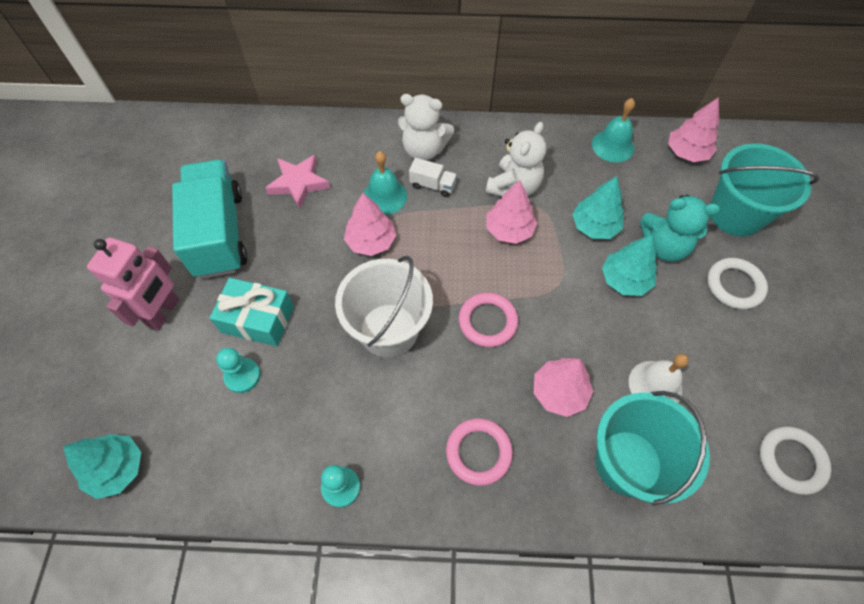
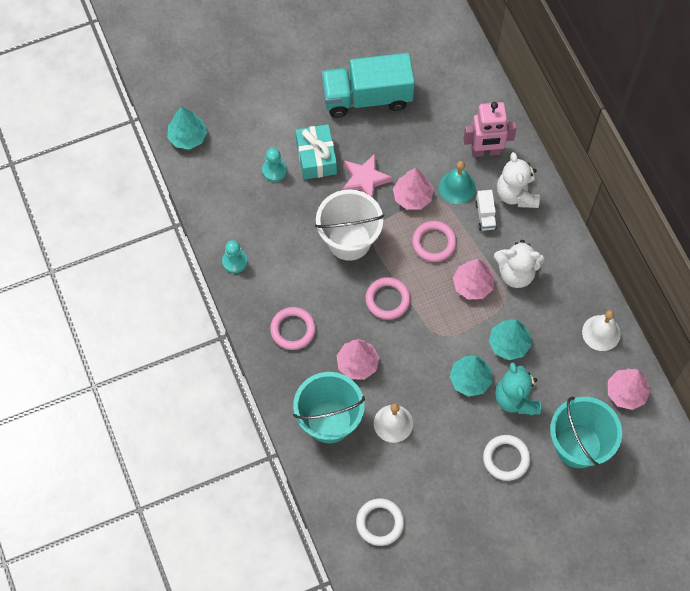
camera: 65 degrees right, 5 degrees up
pink robot [87,237,179,330] -> pink robot moved to [463,102,517,157]
turquoise truck [172,159,247,279] -> turquoise truck turned 150 degrees counterclockwise [321,53,415,118]
pink star [265,155,330,209] -> pink star moved to [342,154,393,198]
turquoise bell [592,98,635,162] -> white bell [582,310,621,351]
none -> pink ring [412,221,457,262]

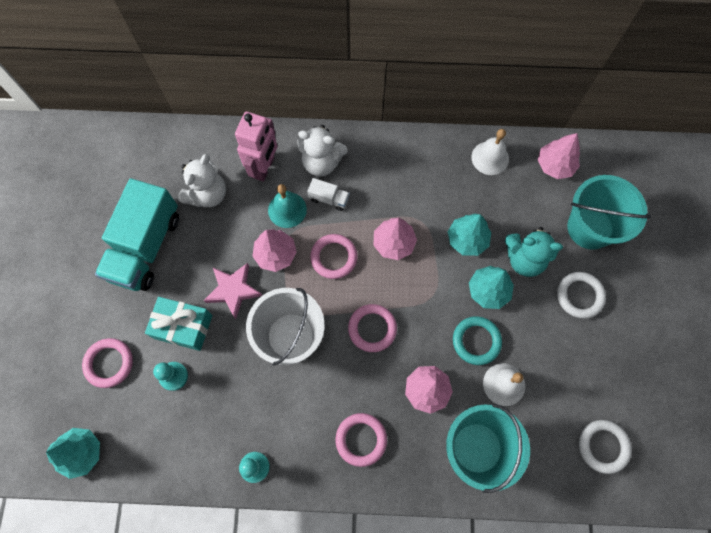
camera: 65 degrees left, 5 degrees up
white teddy bear [494,240,545,288] -> white teddy bear moved to [178,154,226,207]
none -> pink ring [82,338,133,388]
none -> turquoise ring [453,316,502,365]

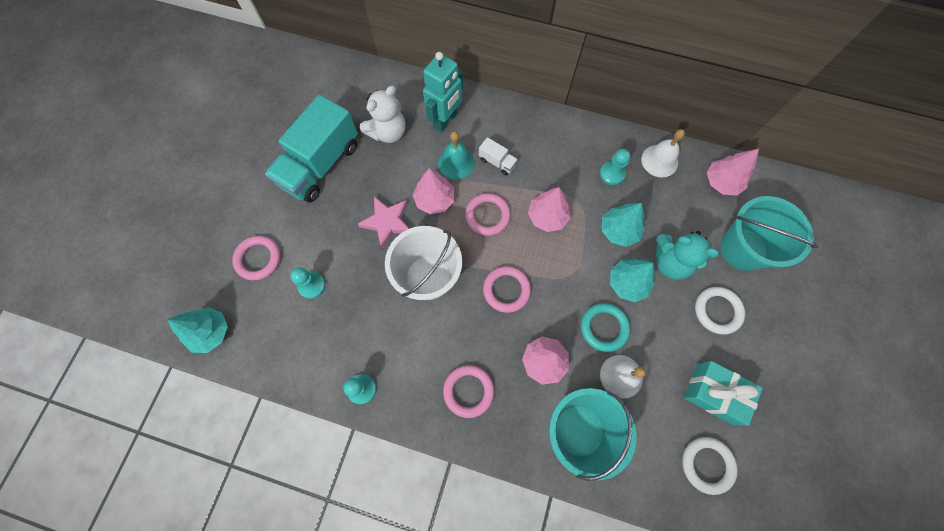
camera: 15 degrees right, 0 degrees up
turquoise gift [145,297,212,351] -> turquoise gift moved to [684,361,763,426]
pink robot [235,112,277,182] -> turquoise robot [423,52,463,133]
white teddy bear [297,125,348,176] -> none
none -> turquoise pawn [600,149,631,185]

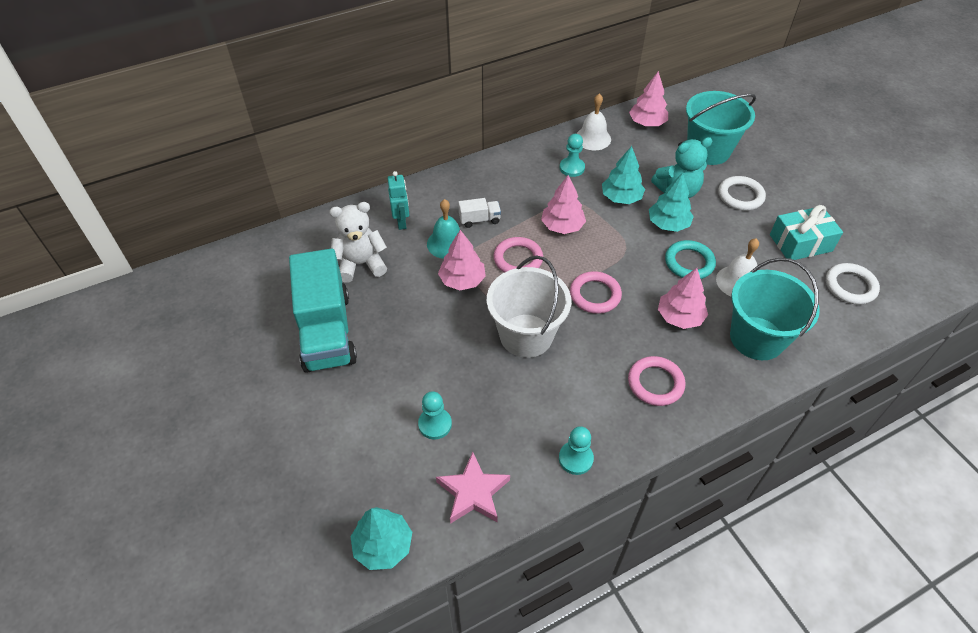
camera: 45 degrees left, 20 degrees down
pink ring [232,236,281,280] -> none
pink star [358,197,410,249] -> pink star moved to [436,452,510,524]
white teddy bear [360,86,405,143] -> white teddy bear turned 105 degrees counterclockwise [329,202,387,282]
turquoise robot [423,52,463,133] -> turquoise robot [387,171,409,230], size x0.64

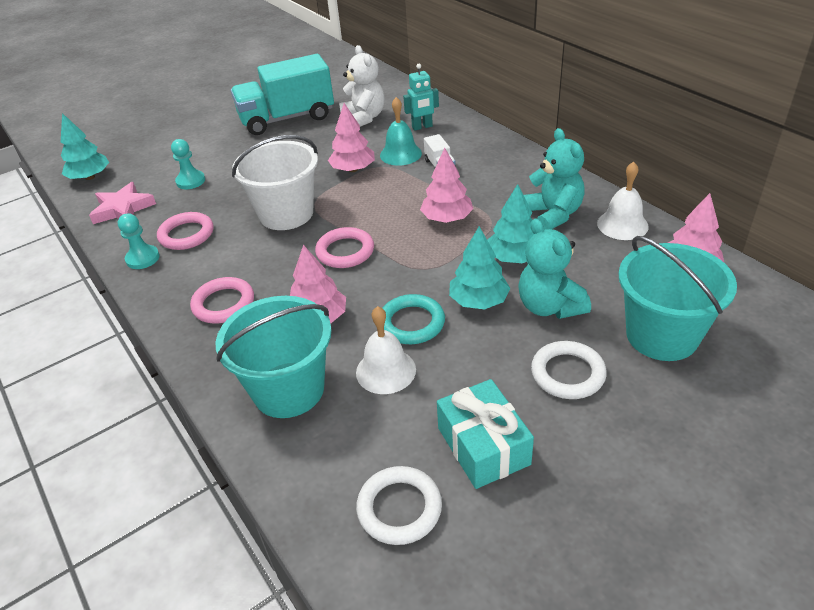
camera: 85 degrees right, 10 degrees down
pink ring [493,237,543,273] -> pink ring moved to [157,212,213,250]
turquoise pawn [560,134,585,177] -> turquoise teddy bear [524,128,585,230]

